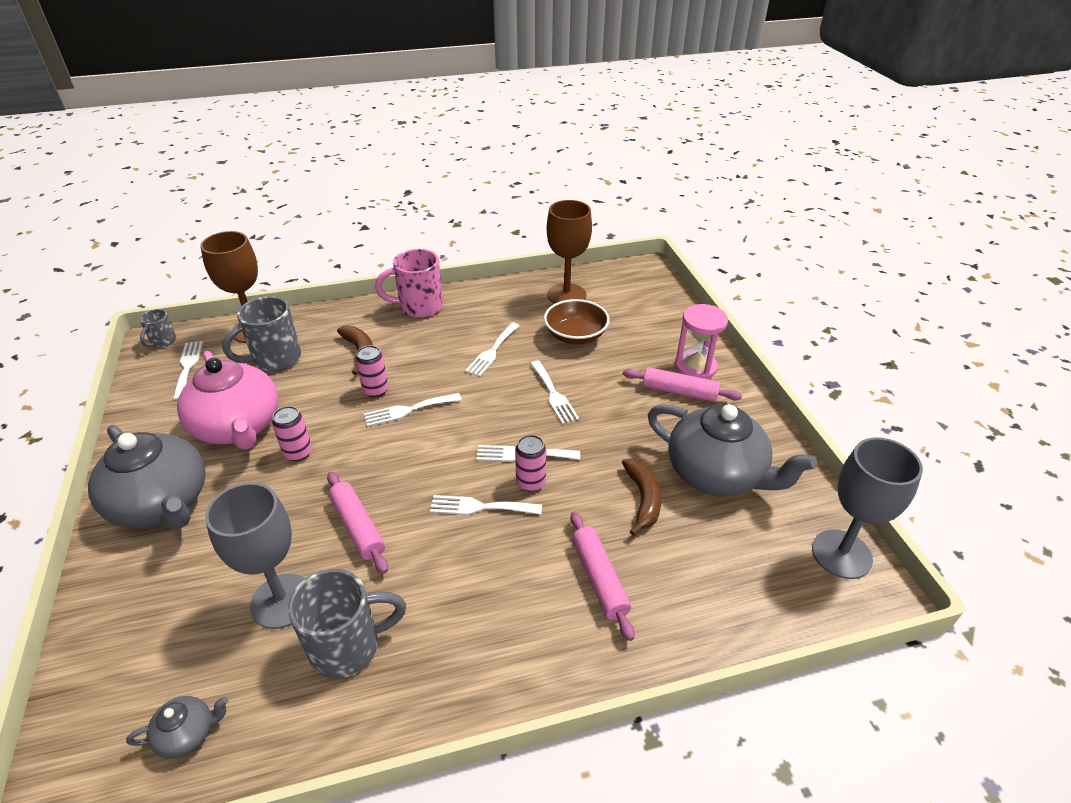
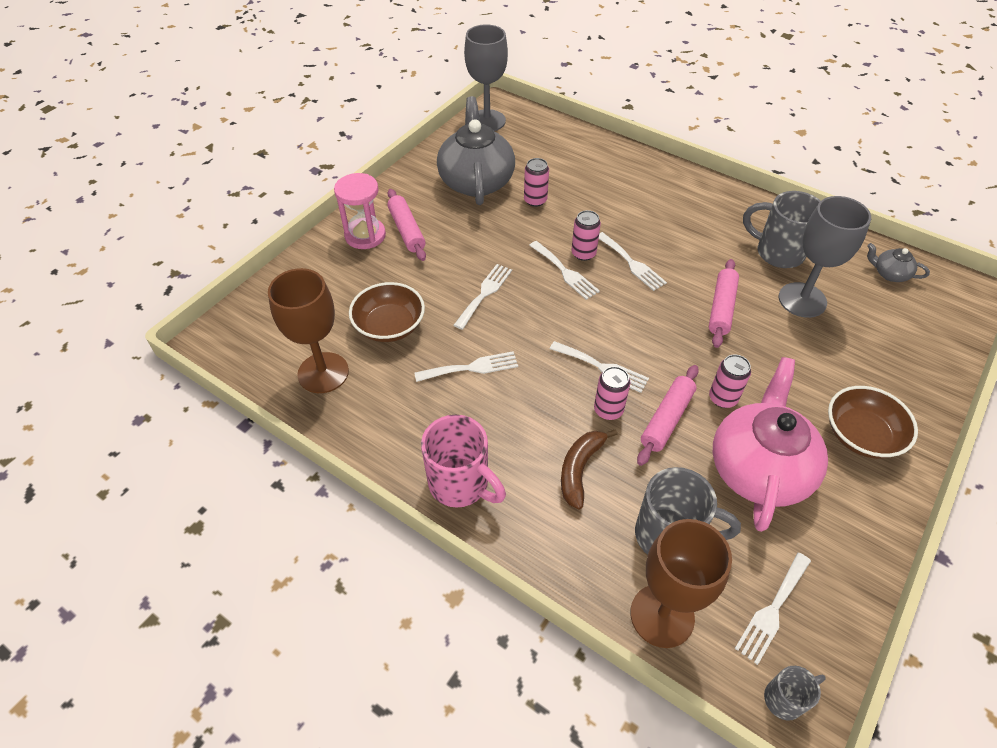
camera: 130 degrees left, 10 degrees up
grey teapot [88,425,205,529] -> brown bowl [828,386,918,459]
pink rolling pin [570,511,635,641] -> pink rolling pin moved to [637,365,699,466]
brown banana [622,459,662,536] -> pink can [524,158,549,207]

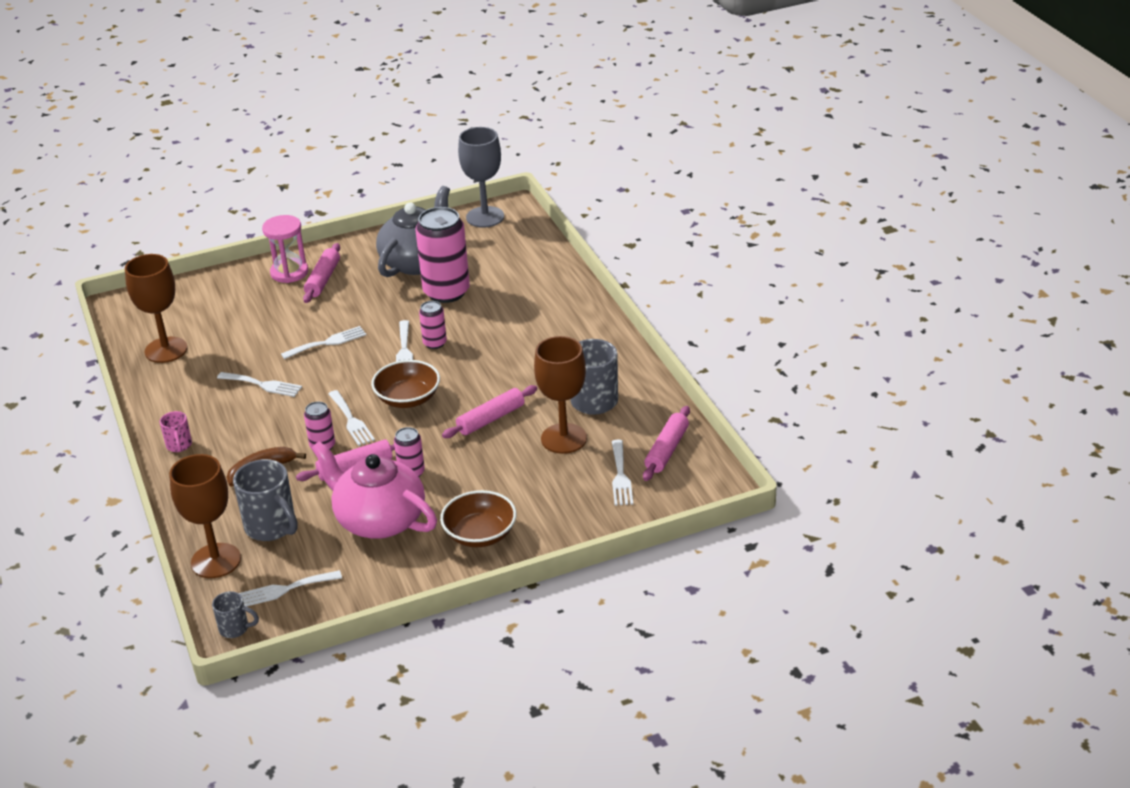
camera: 35 degrees right, 15 degrees down
brown bowl [349,282,425,342] -> brown bowl moved to [371,360,440,408]
pink mug [421,415,506,508] -> pink mug [160,411,192,452], size x0.54
pink can [524,158,549,207] -> pink can [416,207,470,303], size x2.04
white fork [599,232,667,291] -> white fork moved to [612,440,633,506]
pink teapot [713,357,828,532] -> pink teapot turned 105 degrees counterclockwise [311,441,437,539]
grey goblet [778,196,871,318] -> brown goblet [534,336,587,454]
grey teapot [867,243,930,282] -> pink rolling pin [643,406,690,481]

